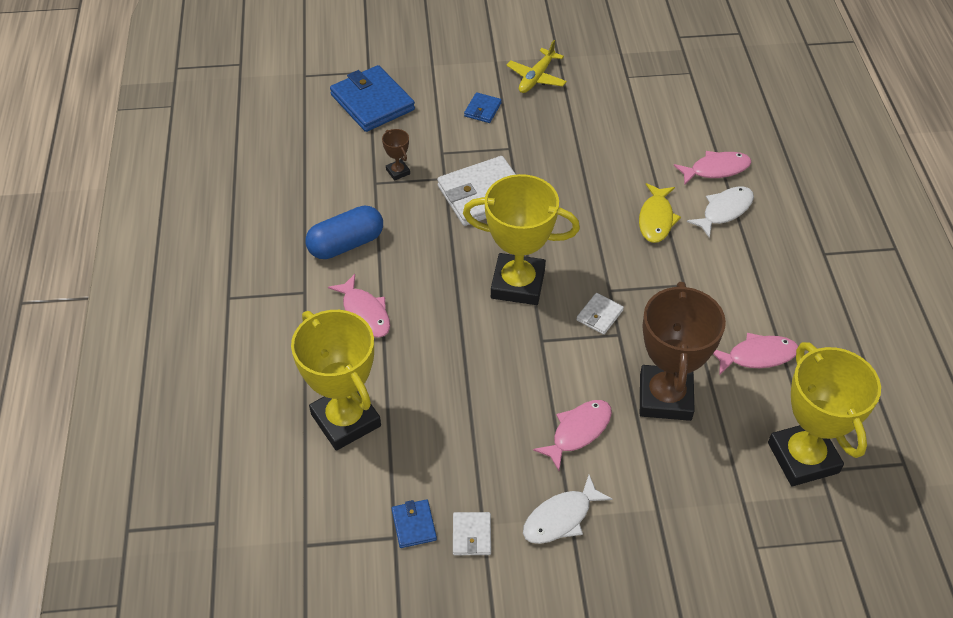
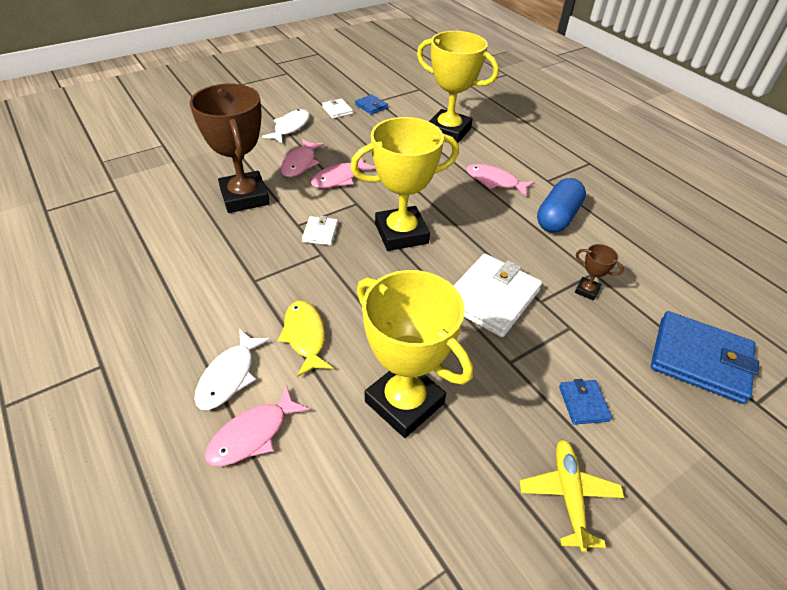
camera: 150 degrees right, 5 degrees down
pink fish [713,333,799,374] -> pink fish moved to [311,157,376,188]
yellow trophy [768,342,881,486] -> yellow trophy moved to [357,270,473,438]

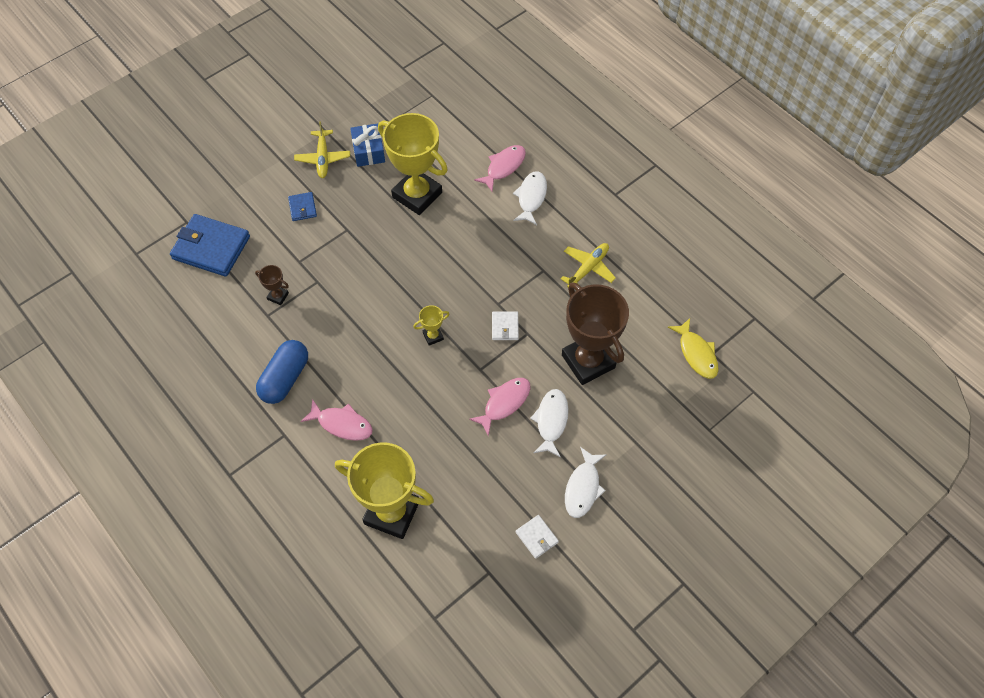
camera: 175 degrees right, 15 degrees up
yellow fish [278,301,333,377] -> yellow fish moved to [668,318,719,379]
pink fish [280,139,324,177] -> white fish [530,389,569,457]
yellow trophy [350,117,459,251] -> yellow trophy [413,305,449,346], size x0.42
blue wallet [355,94,388,115] -> none
white wallet [454,254,542,337] -> none
none -> blue gift [350,123,385,167]
none -> yellow plane [560,243,616,287]

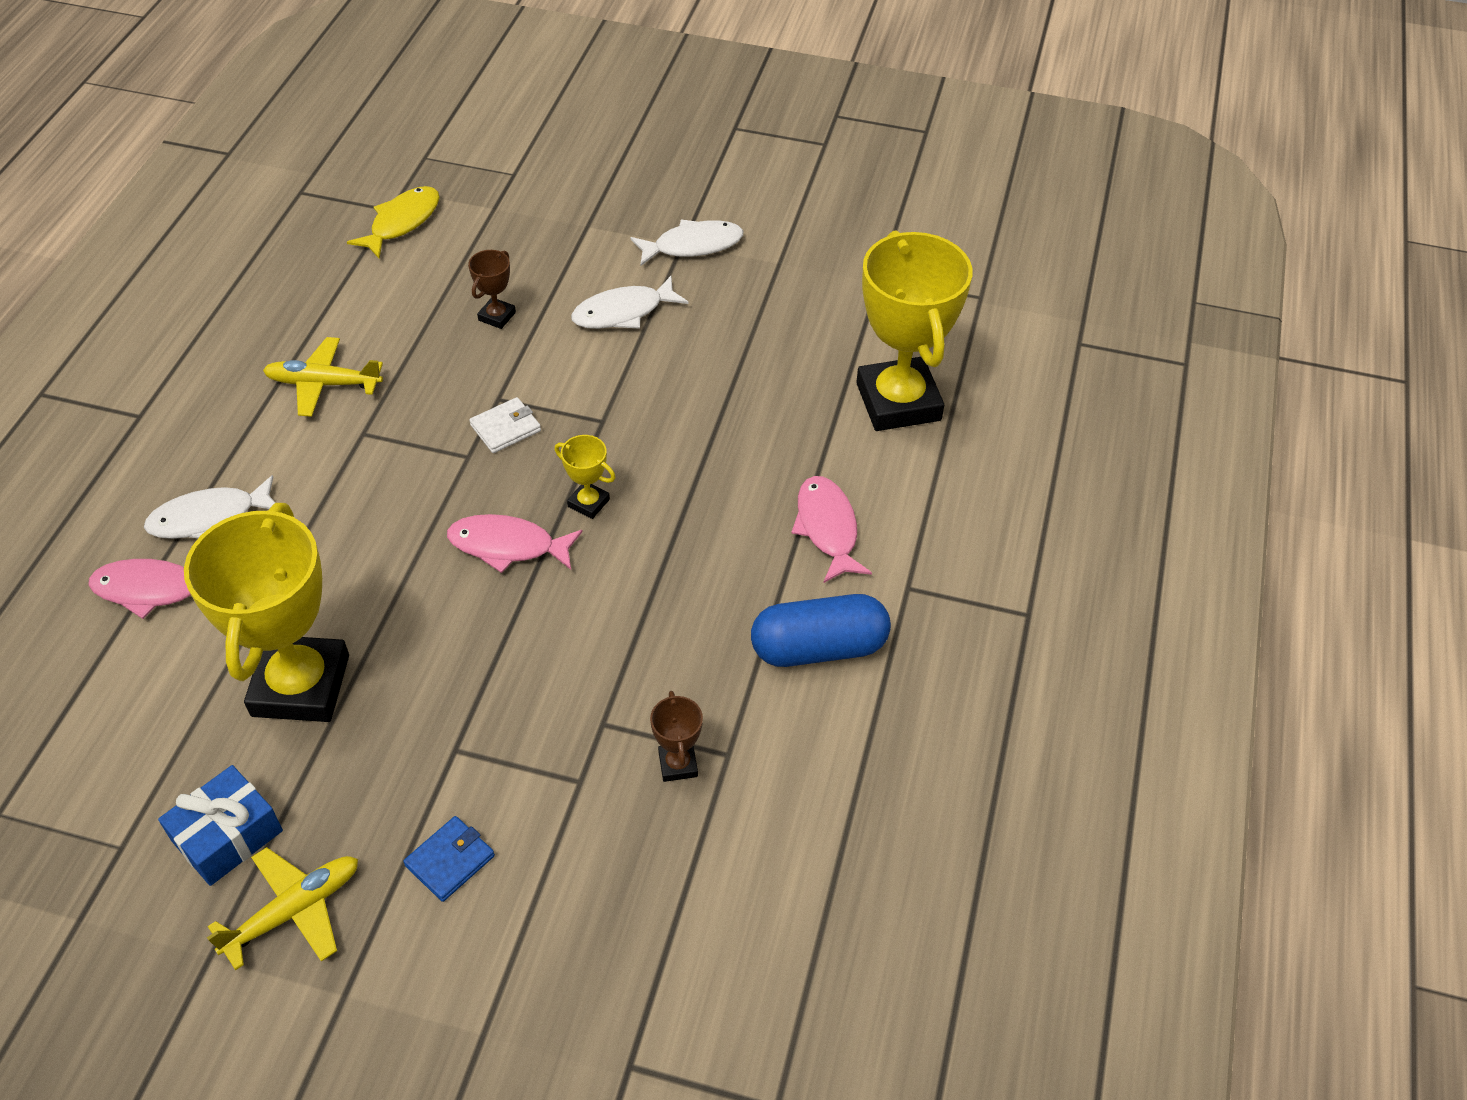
camera: 125 degrees left, 10 degrees down
blue wallet [170,214,250,277] -> none
pink fish [469,378,531,436] -> pink fish moved to [447,514,583,573]
white wallet [516,515,559,559] -> none
brown trophy [562,282,629,385] -> brown trophy [468,250,516,329], size x0.42

